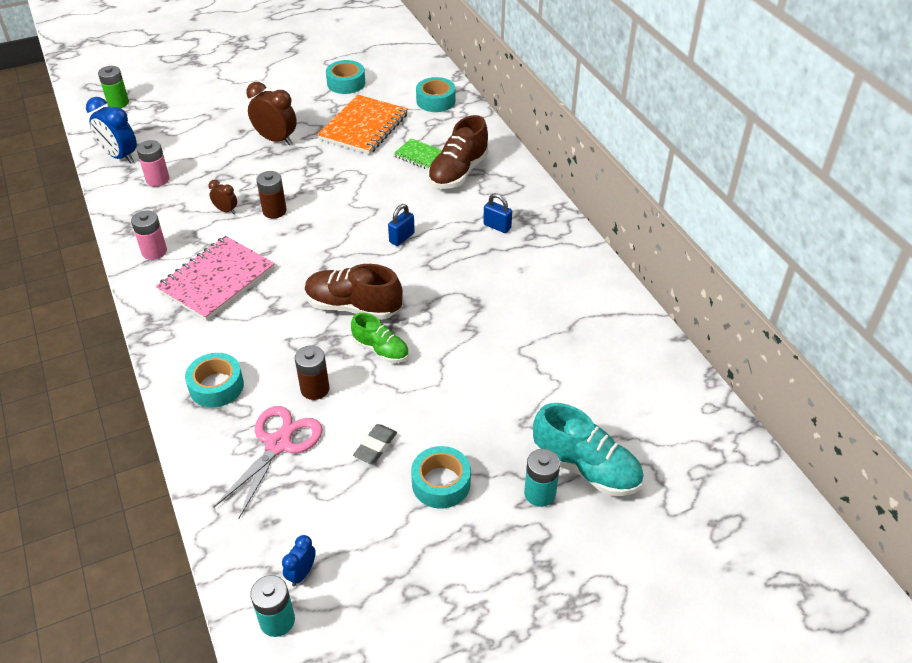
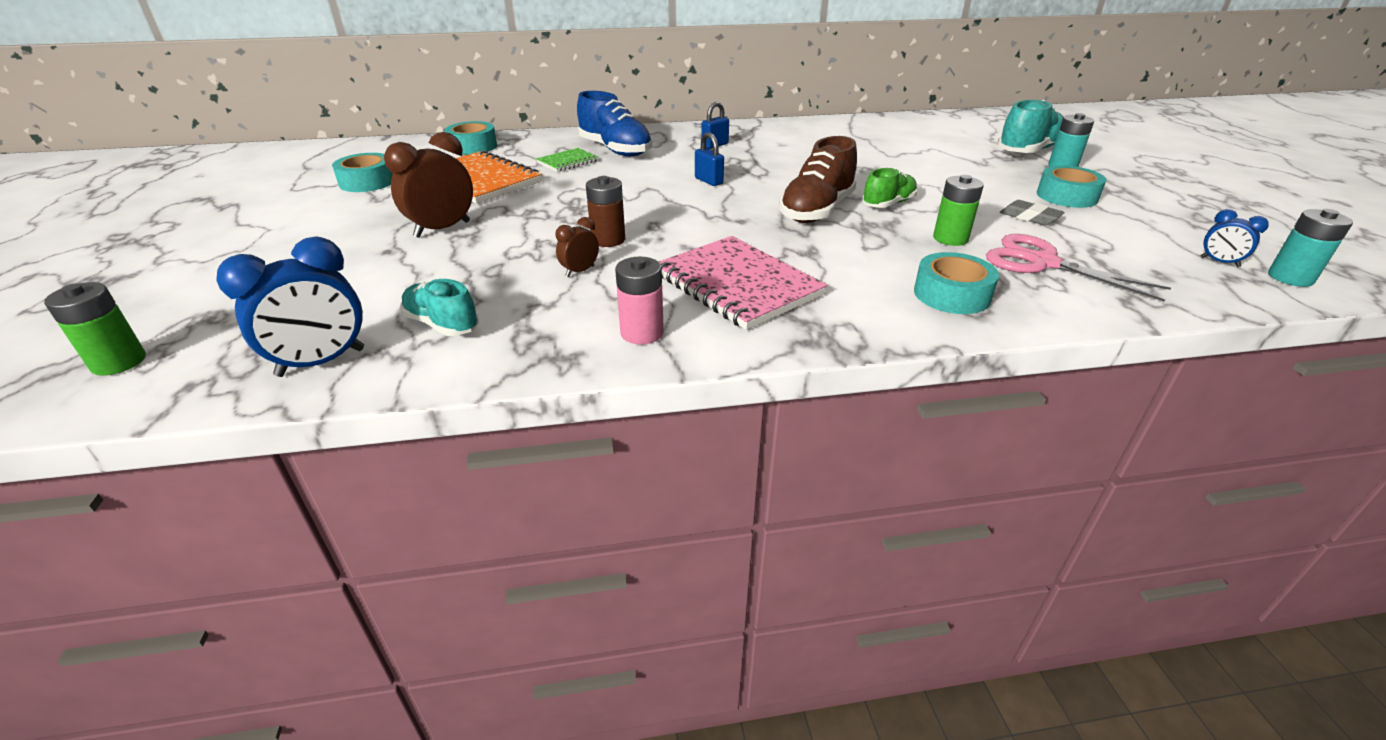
camera: 75 degrees left, 10 degrees down
pink battery [137,140,169,187] -> turquoise shoe [400,279,479,336]
brown battery [295,345,329,400] -> green battery [933,175,984,246]
brown shoe [428,115,489,189] -> blue shoe [577,91,652,156]

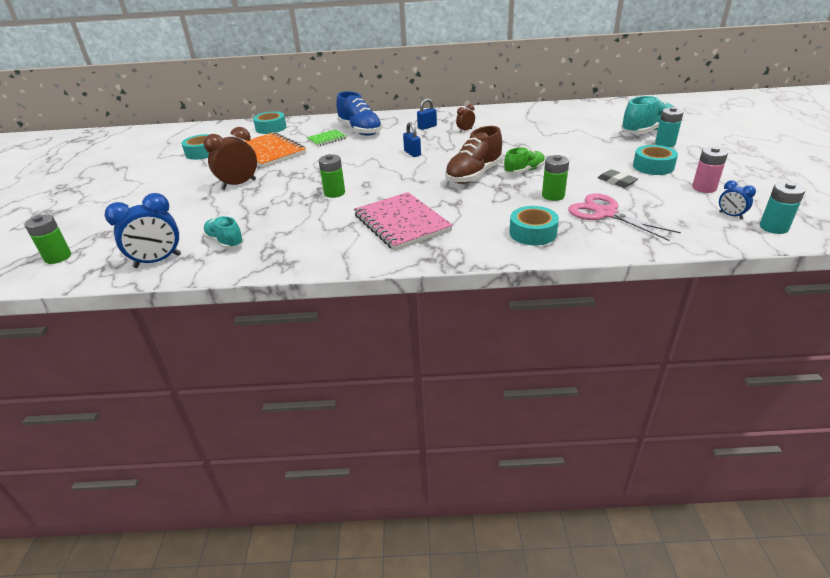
camera: 10 degrees right, 0 degrees up
brown clock [555,217,599,277] -> brown clock moved to [456,104,475,133]
brown battery [586,176,625,247] -> green battery [318,154,345,198]
pink battery [615,257,664,344] -> pink battery moved to [692,147,728,193]

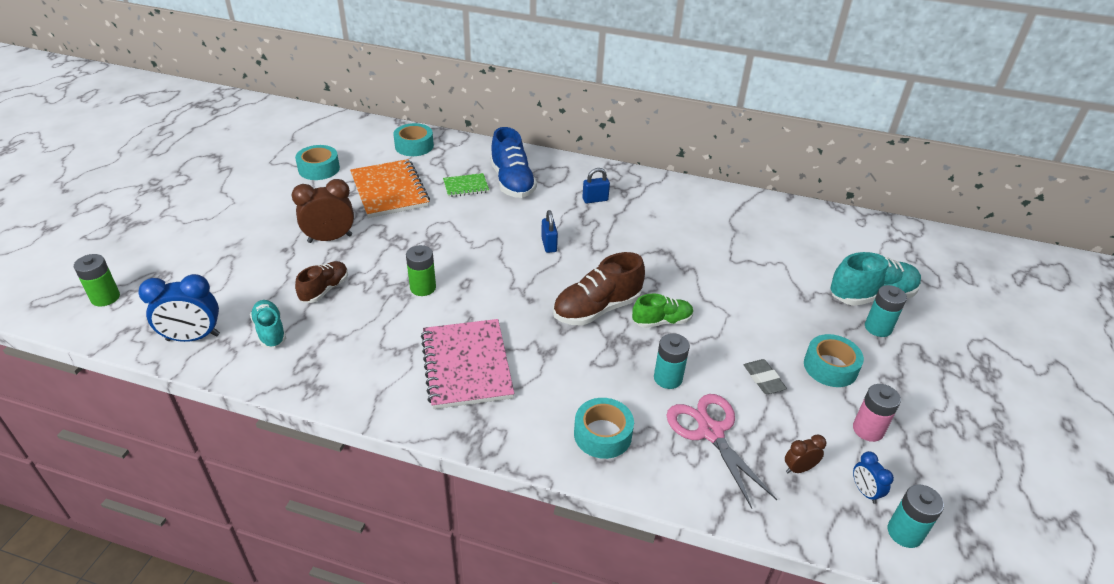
camera: 15 degrees right, 5 degrees up
brown clock [456,104,475,133] -> brown clock moved to [785,435,827,473]
green battery [542,155,569,201] -> turquoise battery [654,333,690,389]
none -> brown shoe [295,261,348,303]

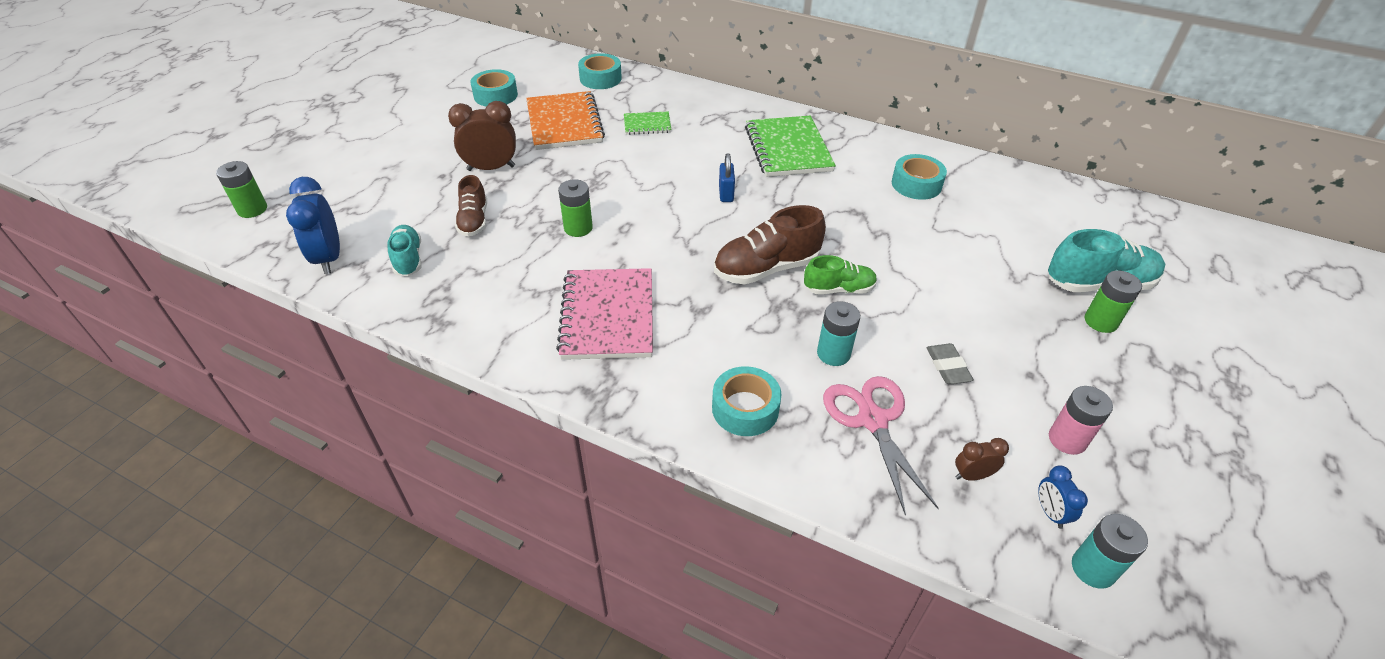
camera: 10 degrees right, 5 degrees up
blue clock [138,274,220,342] -> blue clock turned 75 degrees clockwise [286,177,340,274]
brown shoe [295,261,348,303] -> brown shoe turned 135 degrees clockwise [455,175,487,237]
blue shoe [490,127,537,198] -> none
blue padlock [582,168,610,203] -> green notebook [745,116,836,177]
turquoise tape [804,334,864,387] -> turquoise tape moved to [892,154,947,200]
turquoise battery [865,285,907,337] -> green battery [1085,270,1142,333]

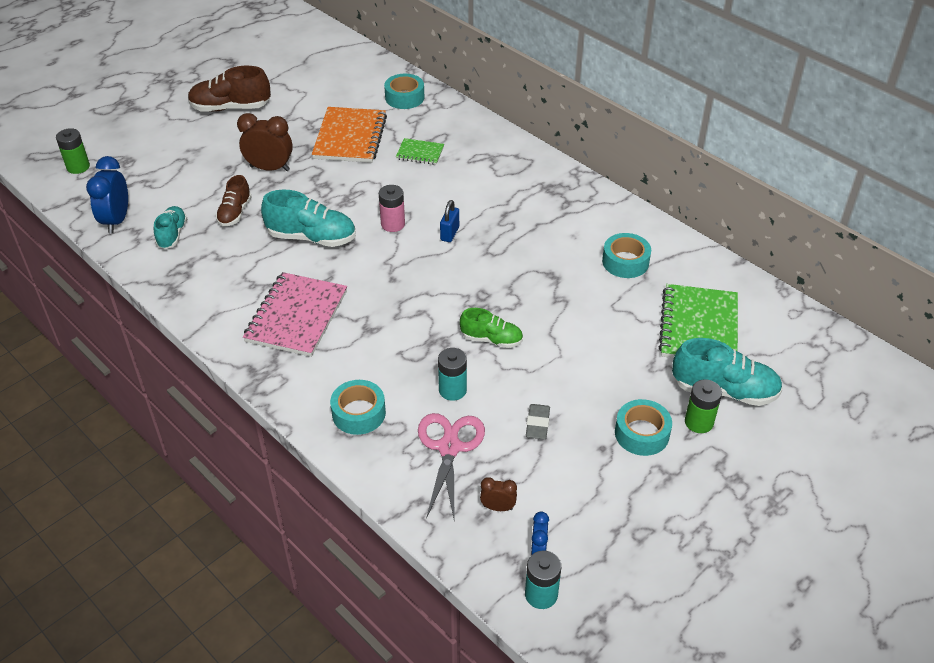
camera: 20 degrees right, 0 degrees up
turquoise tape [470,69,518,106] -> turquoise tape moved to [615,399,672,456]
green battery [558,179,593,237] -> turquoise shoe [261,190,356,247]
brown shoe [714,205,826,285] -> brown shoe moved to [188,66,271,112]
green notebook [745,116,836,177] -> green notebook moved to [659,284,738,358]
pink battery [1049,386,1113,455] -> pink battery moved to [379,185,405,232]

